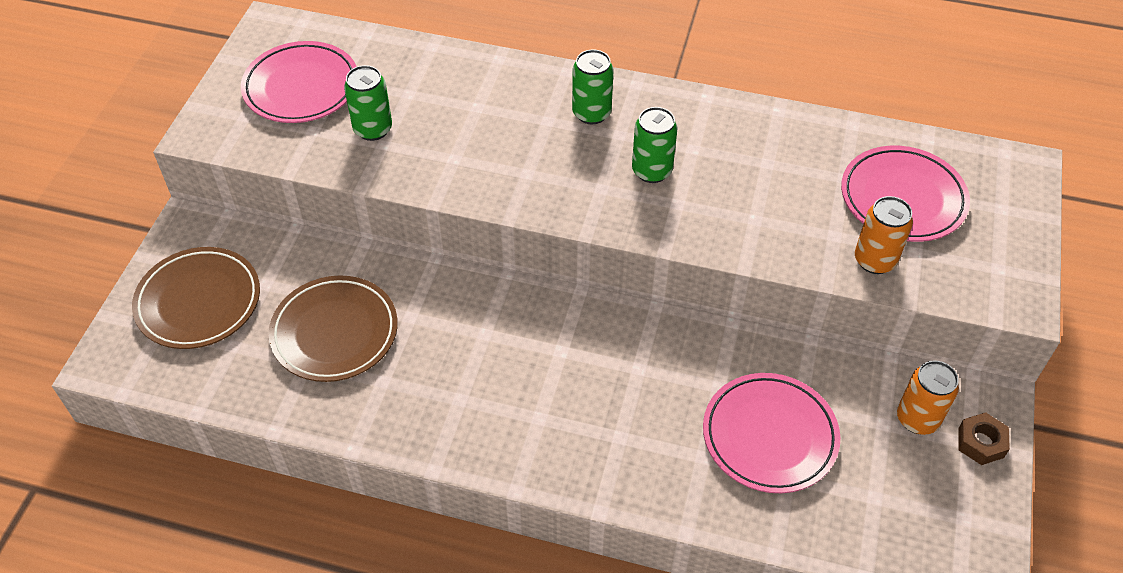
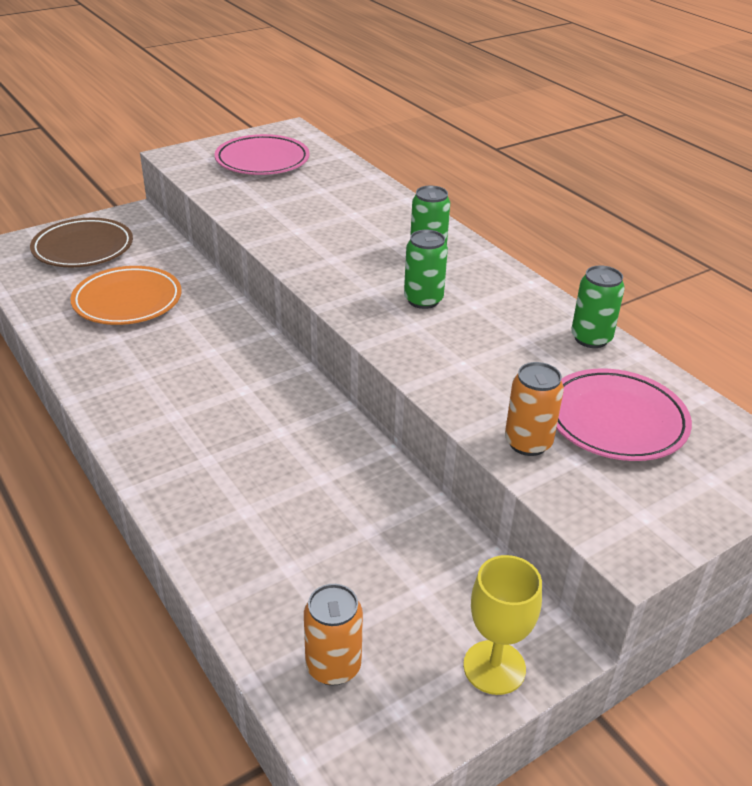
camera: 40 degrees right, 15 degrees down
brown plate [269,275,398,382] -> orange plate [70,266,181,325]
green can [344,65,392,141] -> green can moved to [571,265,625,348]
pink plate [703,373,841,493] -> none
orange can [897,360,959,435] -> orange can moved to [304,584,363,685]
brown nut [958,412,1010,465] -> yellow goblet [463,555,542,695]

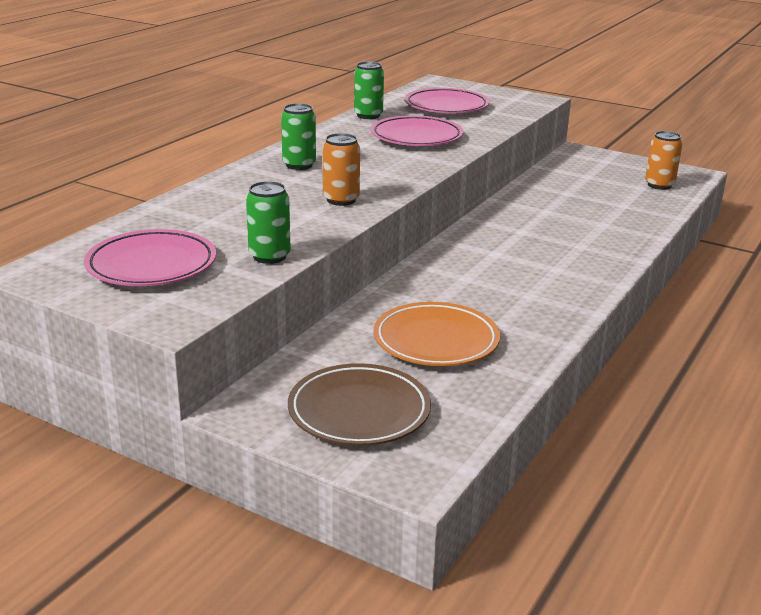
camera: 115 degrees left, 10 degrees down
green can [404,230,448,309] -> green can moved to [246,181,291,264]
yellow goblet [463,555,542,695] -> none
orange can [505,362,564,456] -> orange can moved to [323,133,360,206]
none -> pink plate [370,115,464,146]

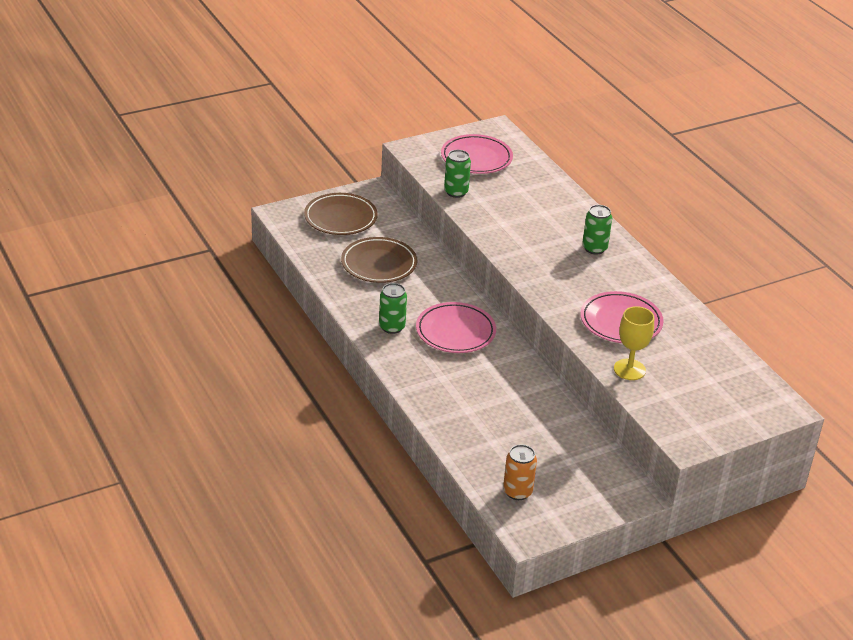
camera: 120 degrees right, 10 degrees up
orange can [323,133,360,206] -> none
green can [354,62,384,119] -> green can moved to [379,283,407,334]
orange plate [373,302,500,366] -> brown plate [341,237,417,283]
pink plate [405,88,490,114] -> pink plate moved to [416,302,496,353]
none -> yellow goblet [614,306,654,380]

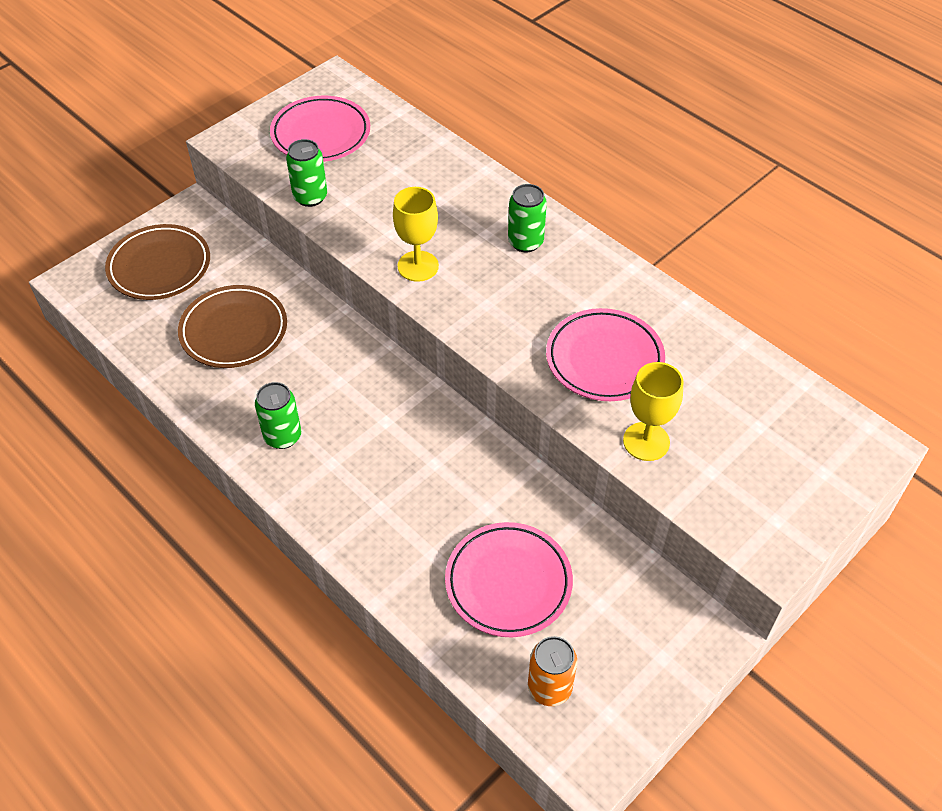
camera: 15 degrees left, 15 degrees up
pink plate [416,302,496,353] -> pink plate moved to [445,522,573,637]
none -> yellow goblet [393,187,439,282]

